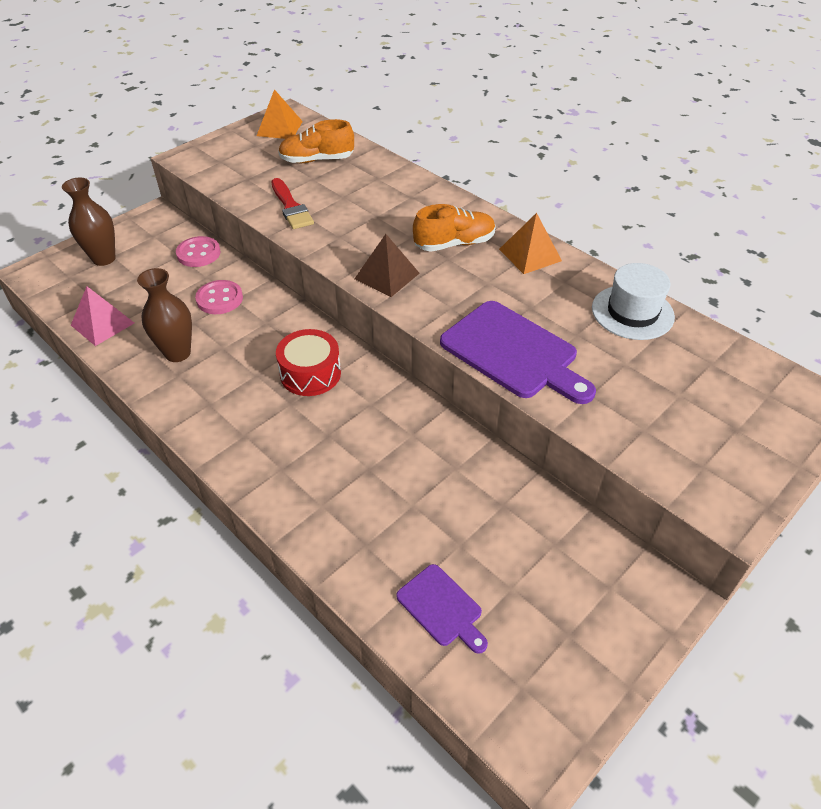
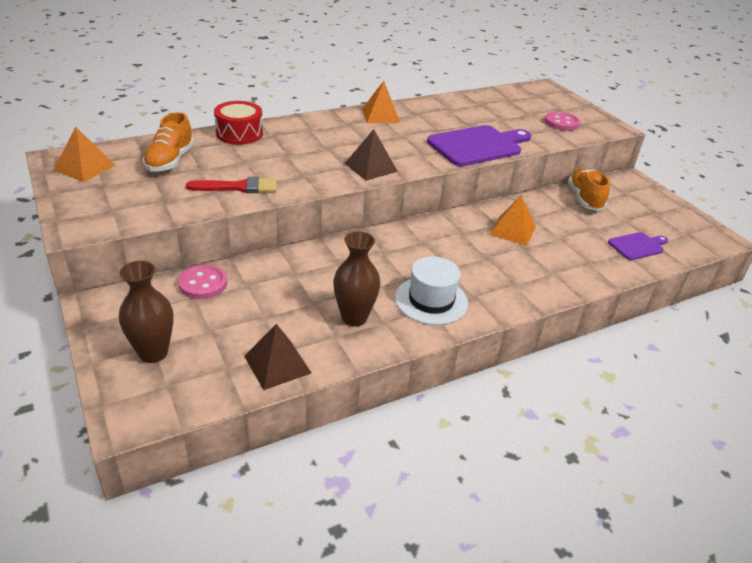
camera: 75 degrees left, 10 degrees down
pink pyramid [71,286,134,346] -> brown pyramid [244,324,311,390]
pink button [195,280,243,314] -> pink button moved to [545,111,580,131]
red drum [276,329,341,396] -> red drum moved to [214,101,263,145]
orange shoe [413,204,495,252] -> orange shoe moved to [568,168,610,211]
white hat [592,263,675,340] -> white hat moved to [395,256,468,325]
none -> orange pyramid [489,195,536,246]

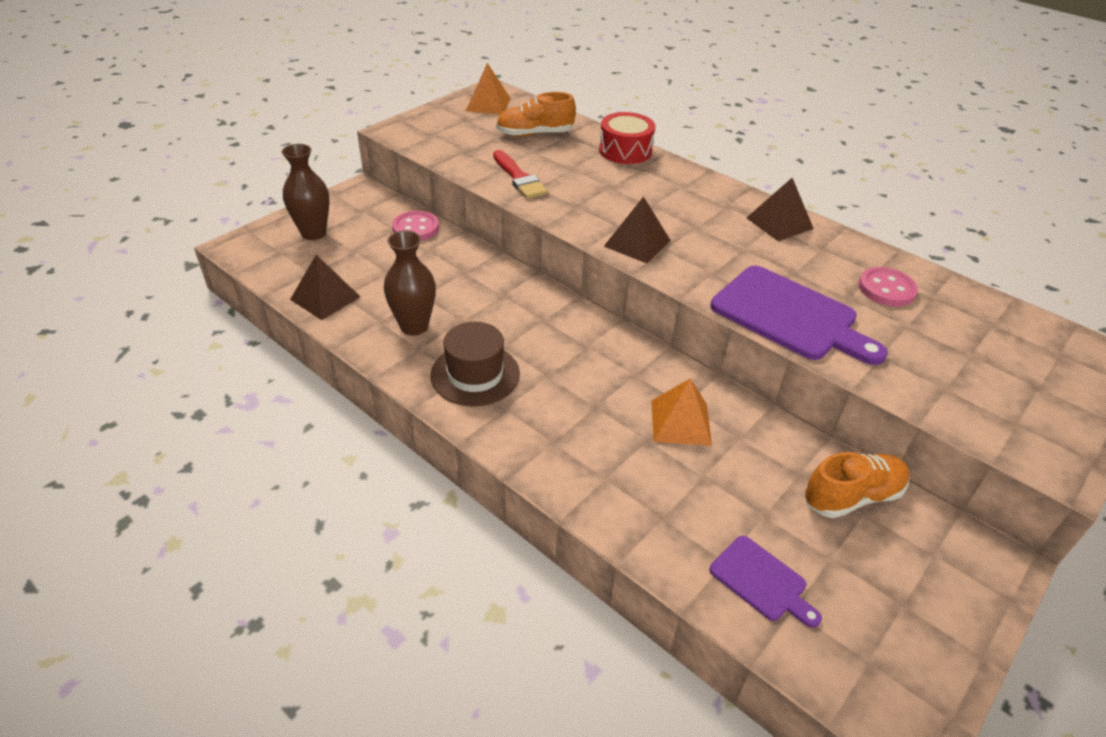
camera: 70 degrees right, 5 degrees up
orange pyramid [362,81,400,123] -> brown pyramid [746,178,814,241]
white hat [395,256,468,325] -> brown hat [430,322,520,407]
pink button [545,111,580,131] -> pink button moved to [858,267,918,307]

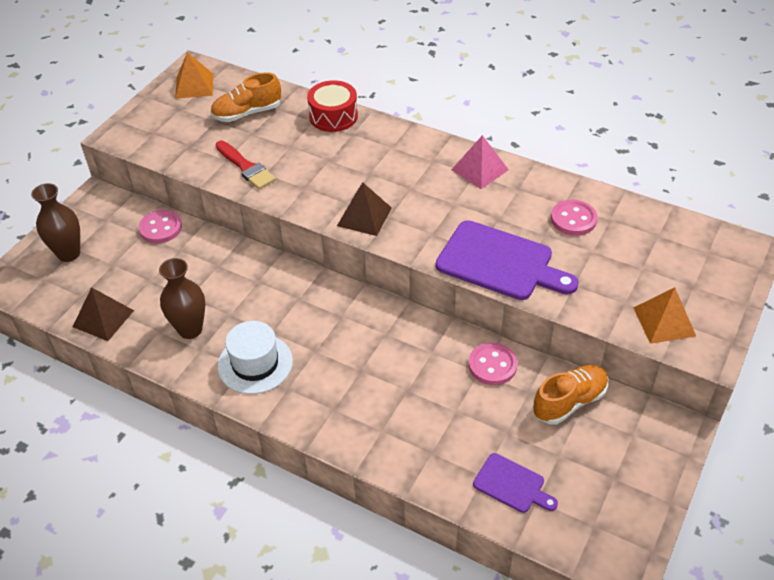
camera: 10 degrees left, 5 degrees up
brown hat [430,322,520,407] -> white hat [217,321,293,394]
orange pyramid [651,378,712,446] -> orange pyramid moved to [633,287,696,344]
brown pyramid [746,178,814,241] -> pink pyramid [452,135,509,189]
none -> pink button [469,343,518,385]

